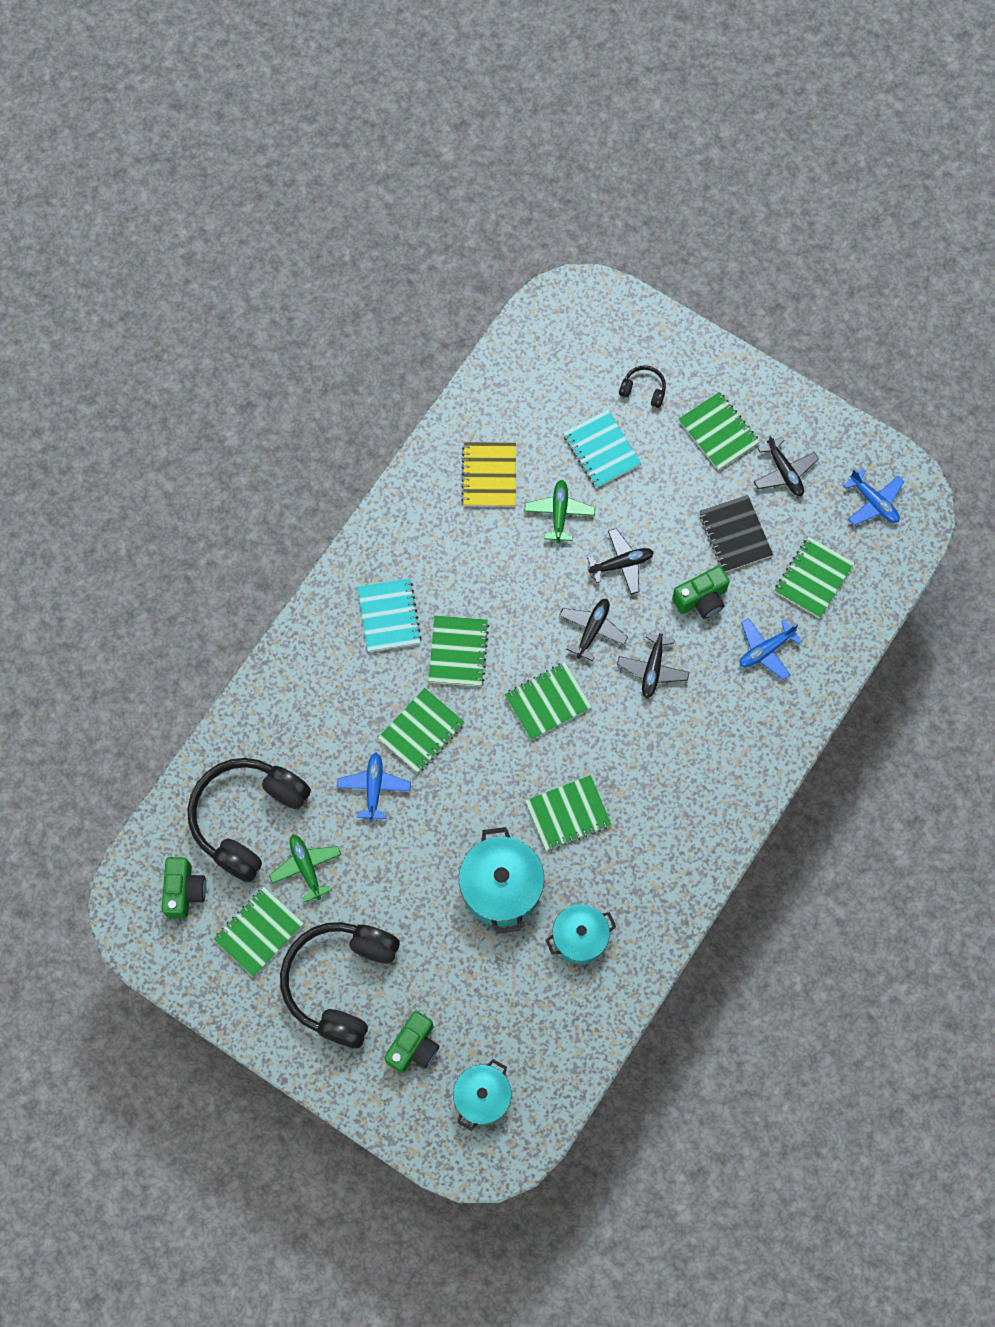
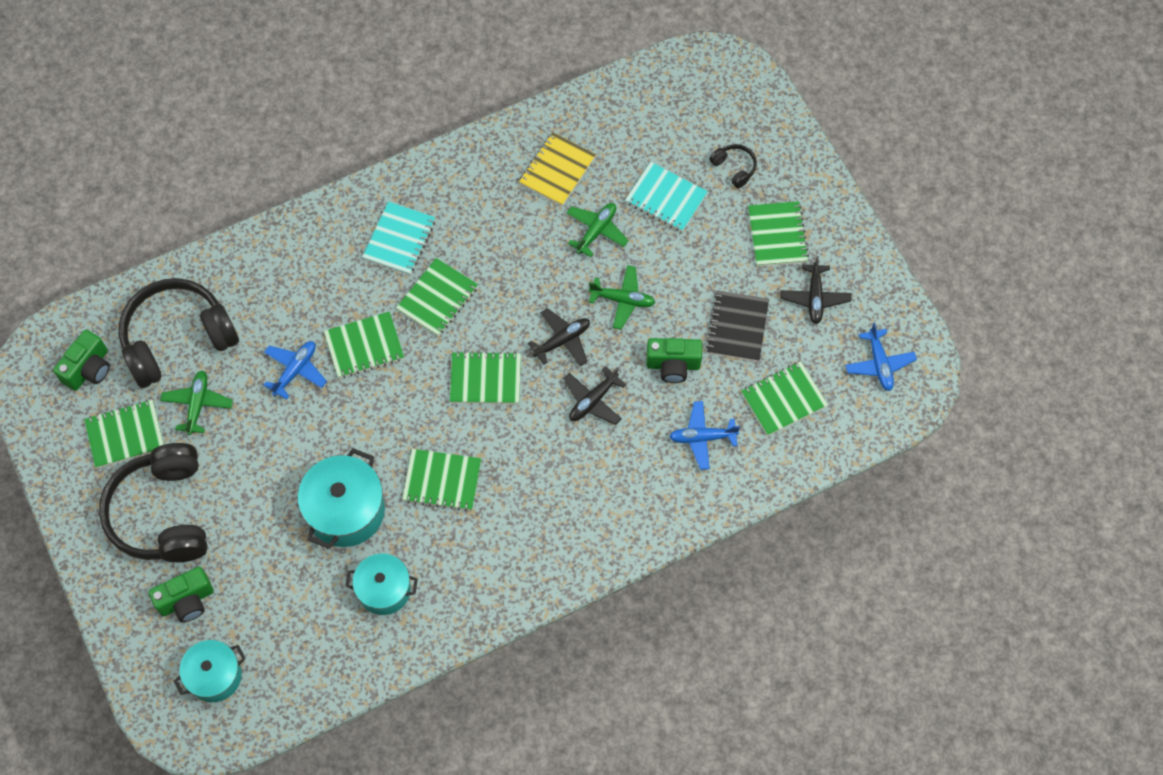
camera: 30 degrees right, 5 degrees down
black headphones [280,922,400,1048] -> black headphones turned 60 degrees counterclockwise [99,443,208,562]
turquoise notebook [563,410,642,488] -> turquoise notebook turned 60 degrees counterclockwise [625,162,708,232]
black plane [587,528,654,595] -> green plane [589,265,655,330]

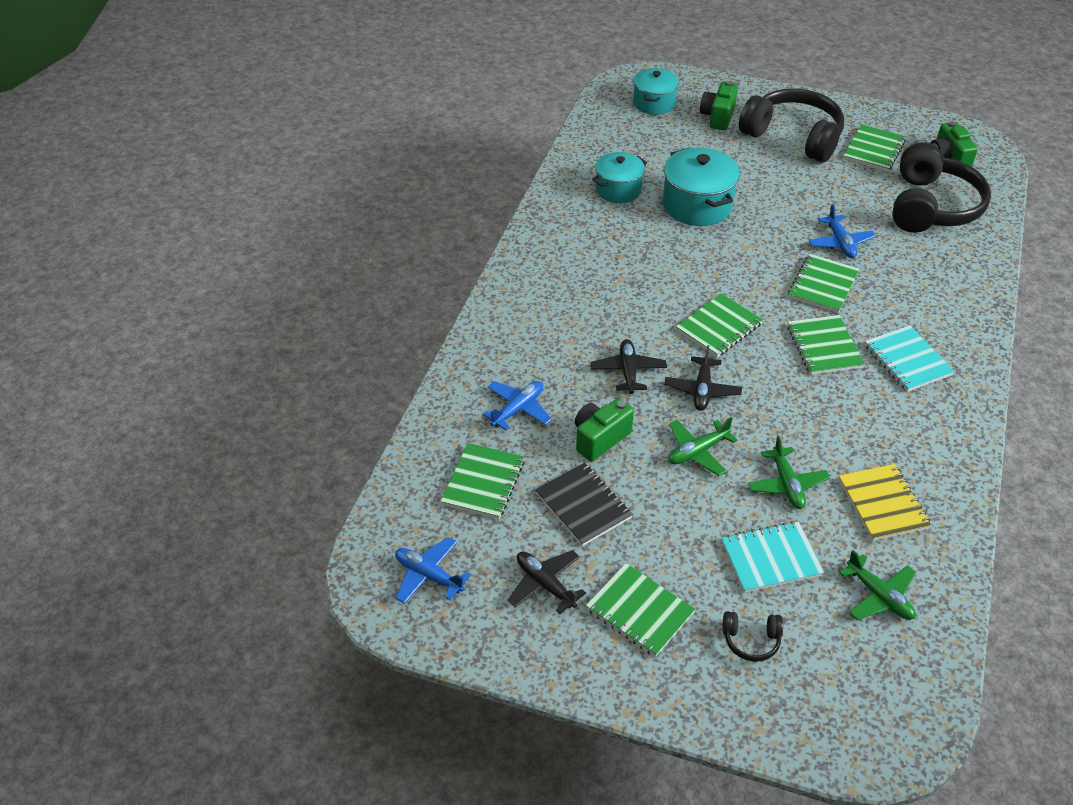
camera: 135 degrees right, 20 degrees down
green plane [160,370,233,435] -> green plane moved to [839,550,916,620]
green notebook [402,449,481,511] -> none

